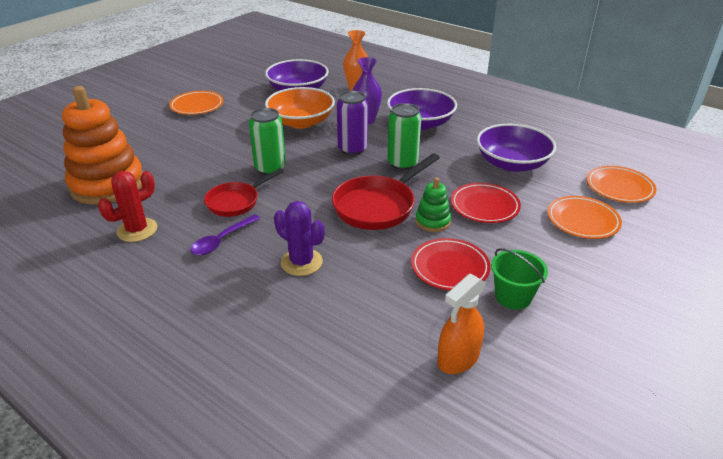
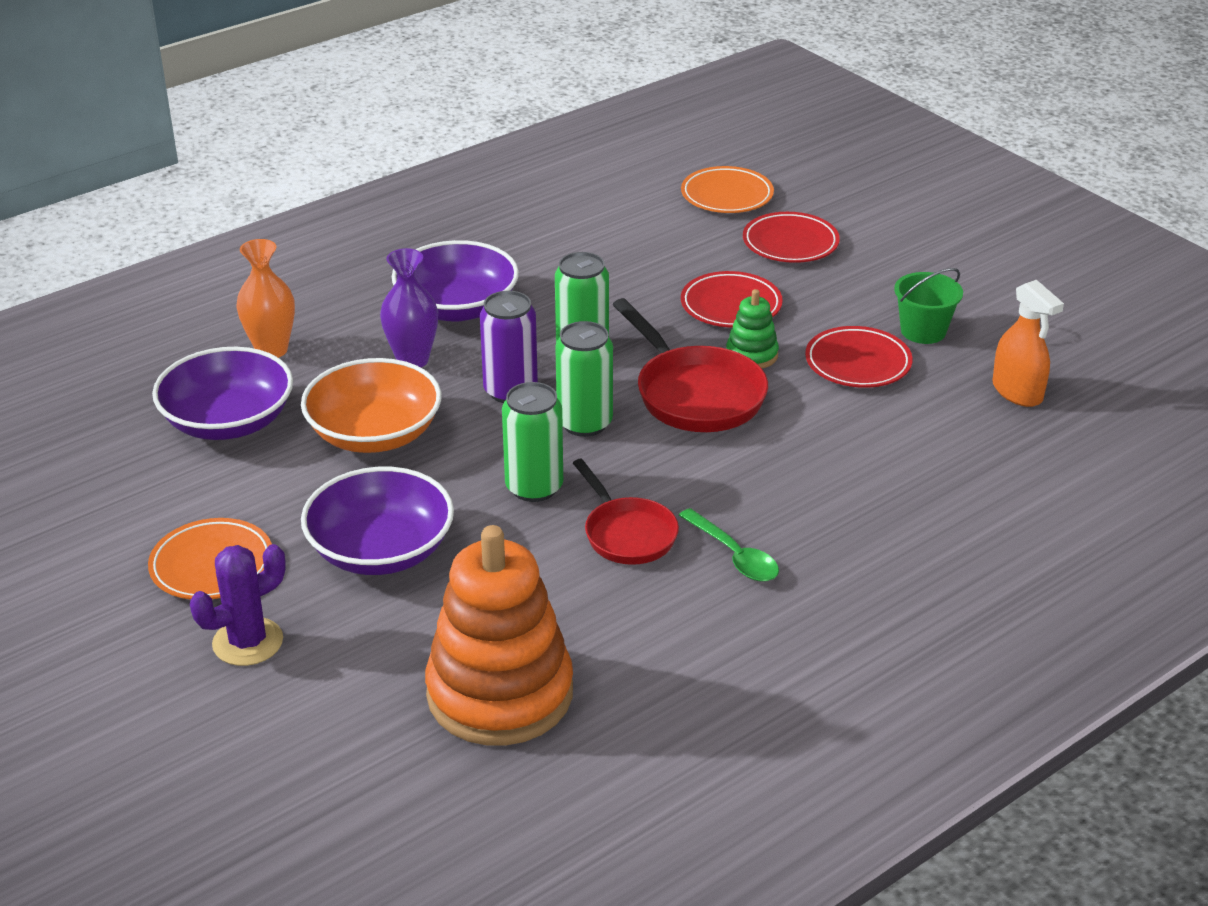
camera: 75 degrees left, 0 degrees up
red cactus [98,171,157,242] -> none
purple spoon [190,214,261,255] -> green spoon [678,508,779,582]
purple cactus [274,201,325,276] -> purple cactus moved to [190,544,286,666]
purple bowl [477,124,556,172] -> purple bowl moved to [301,467,454,575]
orange plate [547,196,622,239] -> red plate [743,212,840,263]
none -> green can [555,321,613,437]

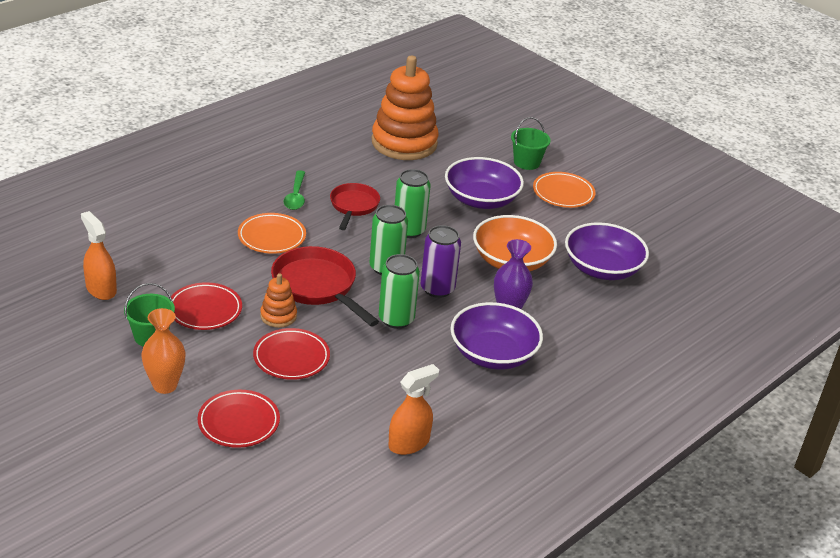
camera: 170 degrees right, 0 degrees up
purple cactus [190,544,286,666] -> green bucket [511,117,551,170]
orange vase [237,239,295,358] -> orange vase moved to [141,308,186,394]
red pan [573,459,679,565] -> red pan turned 45 degrees clockwise [330,183,380,230]
green spoon [678,508,779,582] -> green spoon turned 135 degrees counterclockwise [284,170,305,210]
orange plate [681,166,774,213] -> orange plate moved to [238,213,306,254]
green stacking toy [726,289,779,369] -> orange stacking toy [260,273,297,328]
none -> orange spray bottle [388,364,439,455]

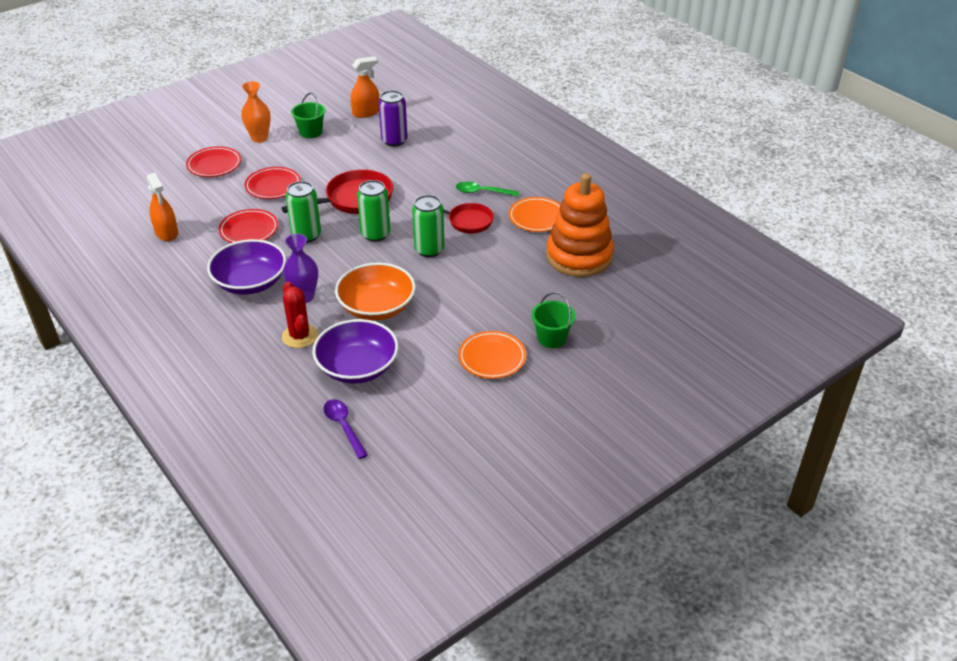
camera: 100 degrees right, 5 degrees up
red plate [171,282,242,330] -> red plate moved to [219,209,278,243]
orange plate [238,213,306,254] -> orange plate moved to [509,197,561,232]
orange stacking toy [260,273,297,328] -> none
purple can [420,225,461,298] -> purple can moved to [379,90,408,147]
purple bowl [445,157,524,209] -> none
none -> red cactus [282,282,318,348]
none -> purple spoon [324,399,368,459]

